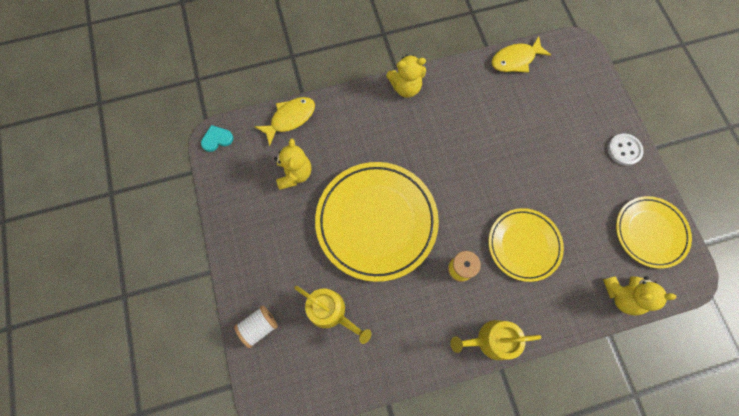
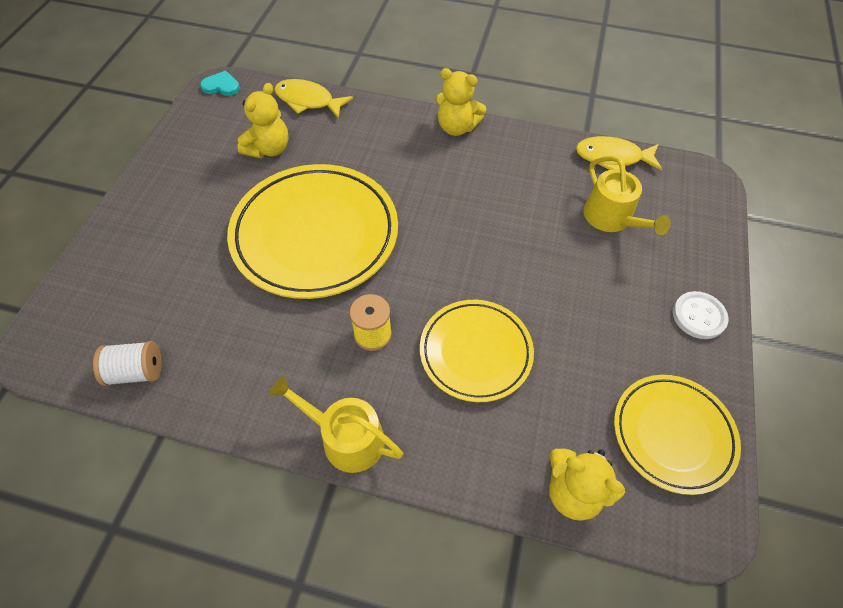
camera: 30 degrees right, 15 degrees down
white spool [234,305,278,348] -> white spool moved to [93,341,162,386]
yellow fish [255,97,315,146] -> yellow fish turned 150 degrees counterclockwise [274,79,353,118]
yellow watering can [294,286,371,344] -> yellow watering can moved to [583,156,671,235]

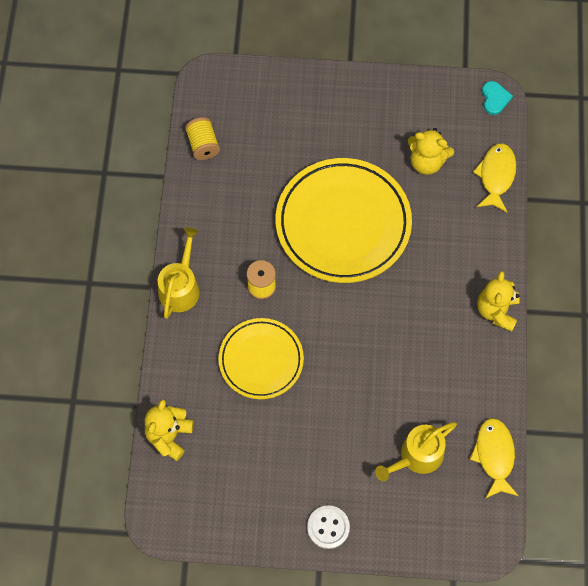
camera: 80 degrees right, 10 degrees up
white spool [93,341,162,386] -> yellow spool [185,117,220,160]
yellow plate [614,375,741,495] -> none

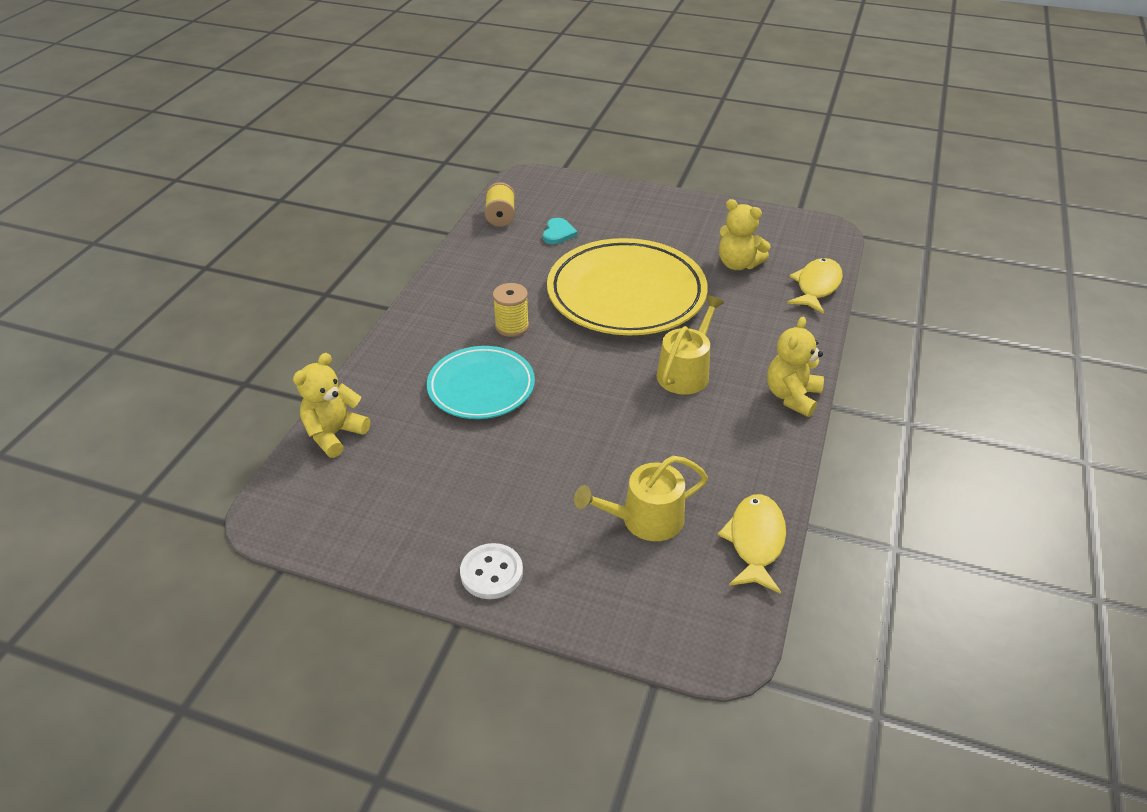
camera: 15 degrees right, 25 degrees down
yellow watering can [158,227,200,319] -> yellow watering can moved to [656,295,724,395]
yellow plate [218,318,304,399] -> turquoise plate [427,346,535,419]
turquoise heart [482,81,513,115] -> turquoise heart moved to [543,218,578,244]

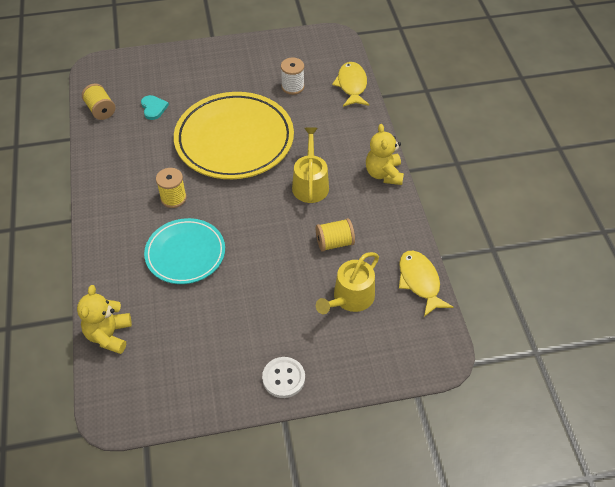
camera: 30 degrees left, 10 degrees up
yellow teddy bear [719,199,771,270] -> white spool [281,58,304,95]
none -> yellow spool [316,218,355,252]

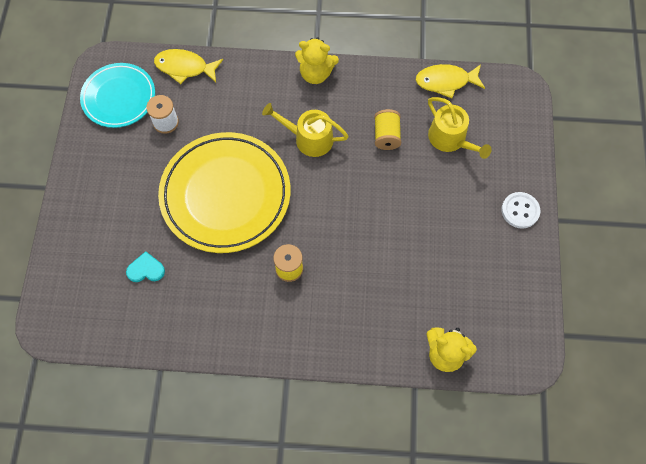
camera: 75 degrees left, 15 degrees up
yellow spool [82,84,115,120] -> none
turquoise plate [144,218,225,284] -> turquoise plate moved to [80,63,155,128]

